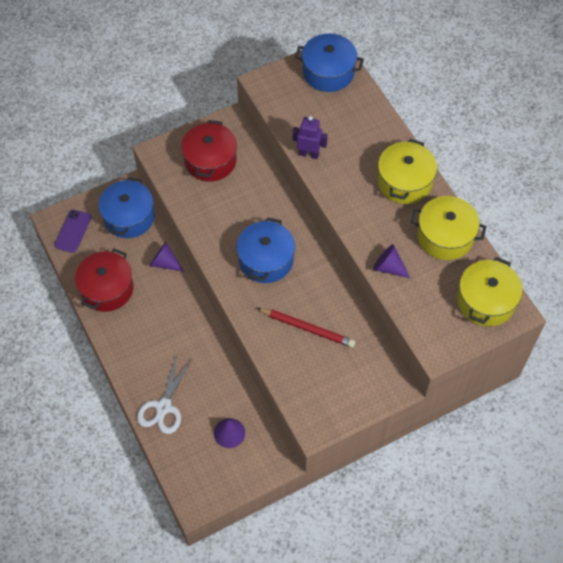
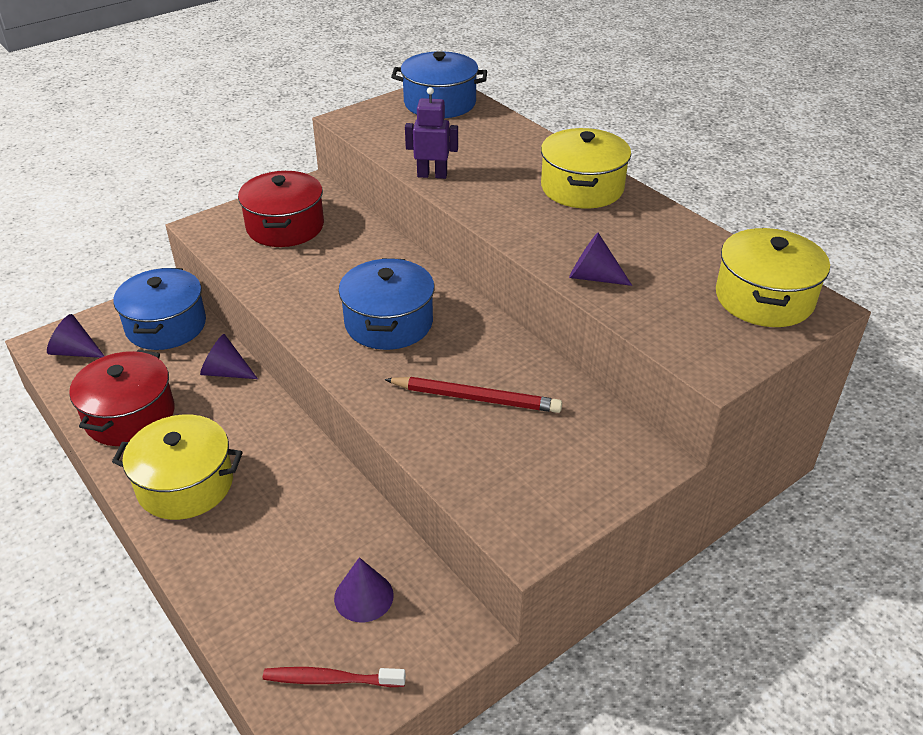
camera: 10 degrees left, 20 degrees down
purple phone [54,210,91,253] -> purple cone [47,314,104,358]
white scissors [137,354,191,434] -> none
yellow pot [411,196,487,260] -> yellow pot moved to [112,415,243,520]
none -> red toothbrush [263,667,406,687]

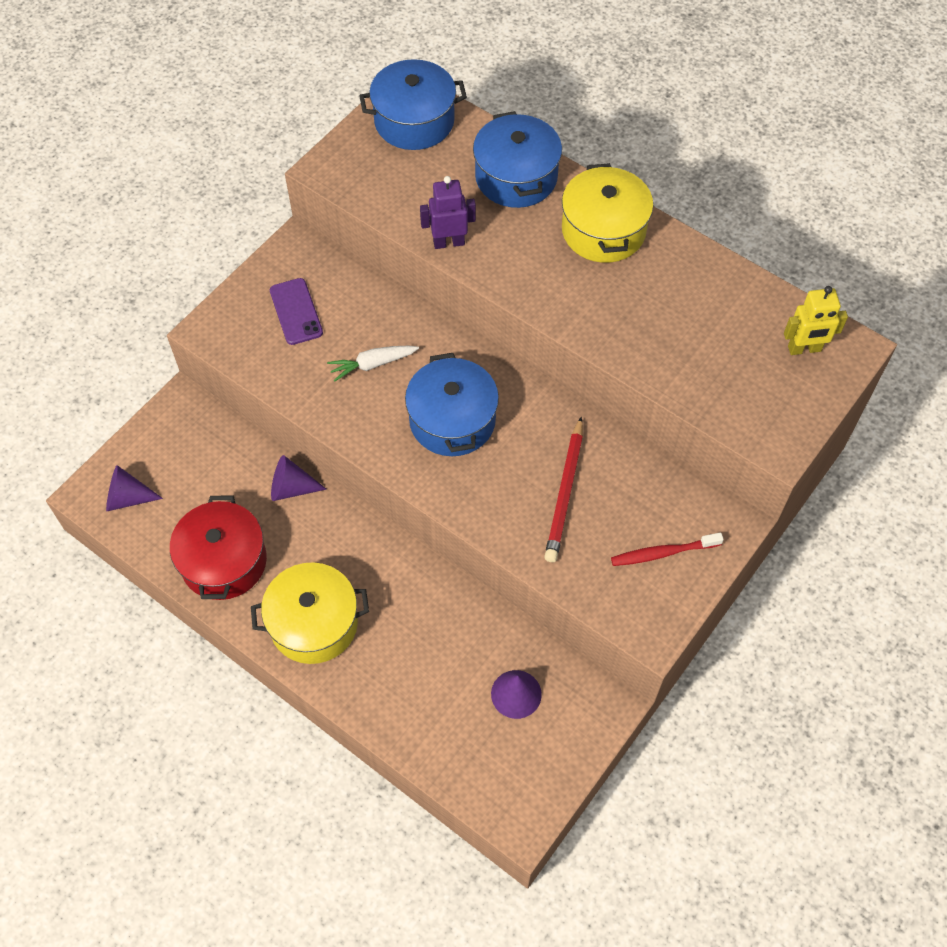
camera: 15 degrees left, 20 degrees up
blue pot [113,268,206,350] -> blue pot moved to [473,111,562,208]
red pot [238,171,324,247] -> purple phone [270,278,323,345]
red toothbrush [263,667,406,687] -> red toothbrush moved to [611,533,724,566]
red pencil [384,377,562,413] -> red pencil turned 105 degrees clockwise [544,417,583,562]
purple cone [569,233,632,286] -> none
yellow pot [716,228,830,327] -> yellow robot [784,286,848,355]
none -> white carrot [327,346,419,382]

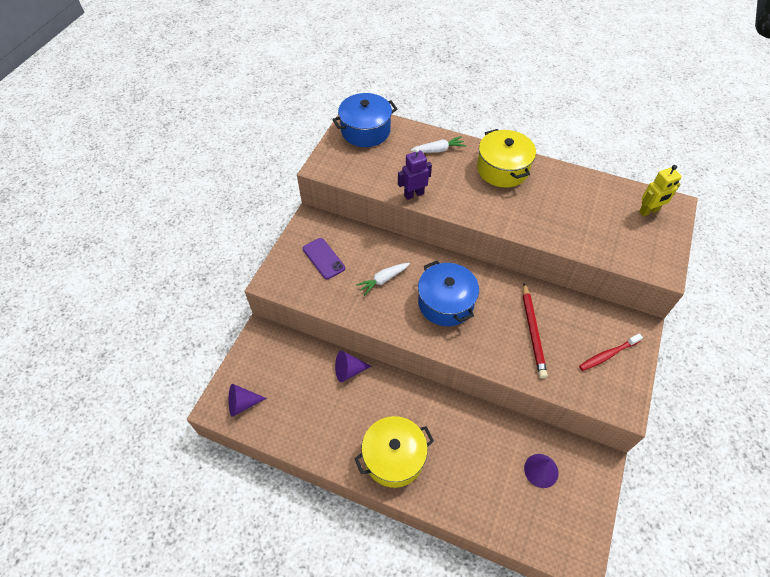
camera: 15 degrees left, 5 degrees down
red pot [170,495,267,600] -> none
blue pot [473,111,562,208] -> white carrot [411,136,466,153]

